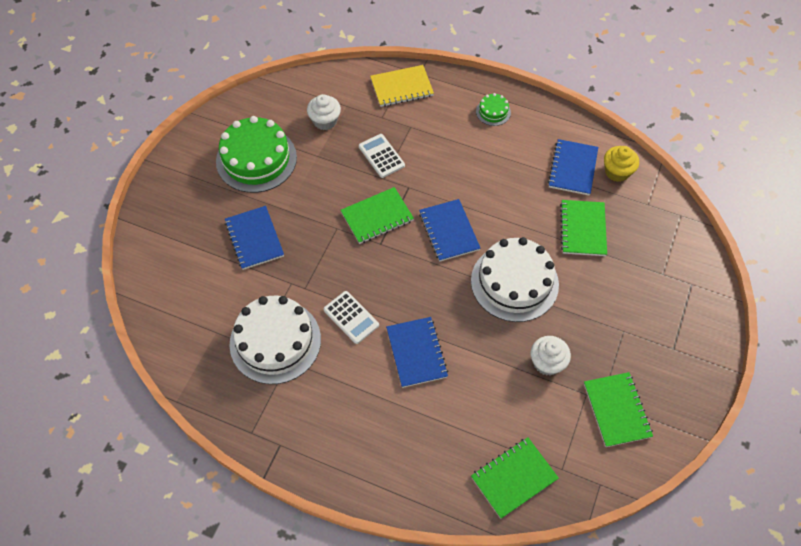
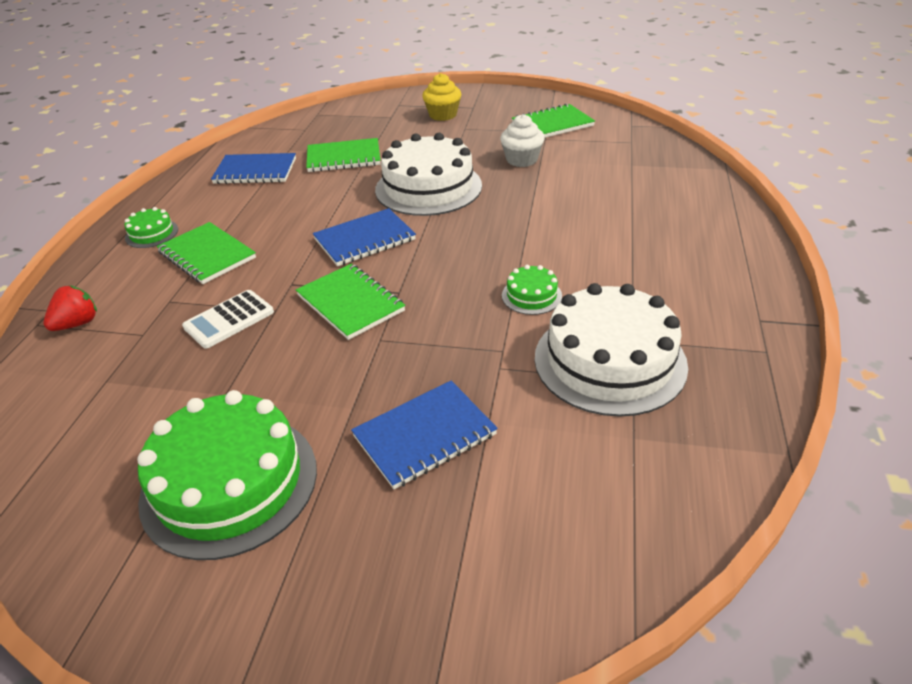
camera: 100 degrees left, 20 degrees down
white cupcake [307,94,341,130] -> none
white calculator [323,291,379,344] -> green cake [502,265,562,315]
yellow notebook [370,65,434,107] -> red strawberry [44,285,97,331]
blue notebook [386,317,448,388] -> none
green notebook [471,438,559,519] -> green notebook moved to [157,222,256,284]
yellow cupcake [604,146,639,182] -> yellow cupcake moved to [422,73,461,121]

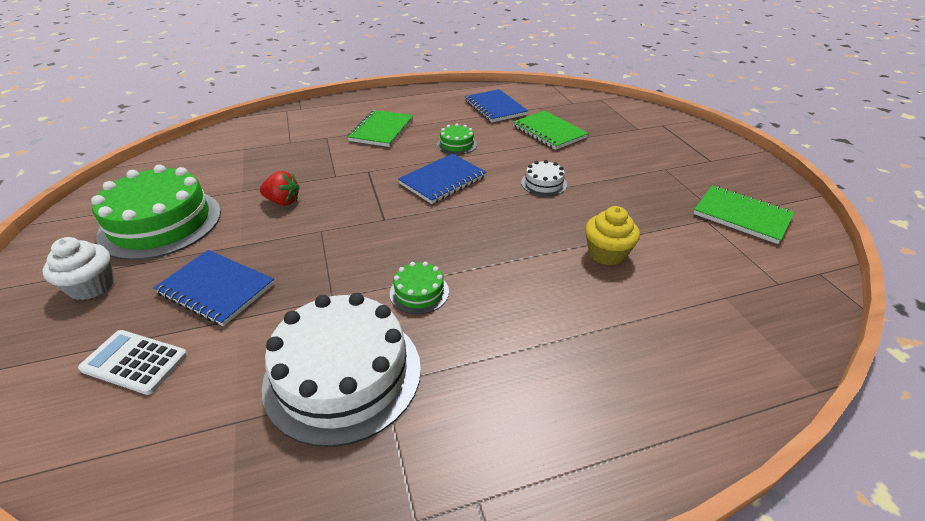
camera: 60 degrees right, 0 degrees up
red strawberry [44,285,97,331] -> red strawberry moved to [260,171,300,205]
green cake [125,207,178,248] -> green cake moved to [437,124,477,155]
white calculator [182,290,274,348] -> white calculator moved to [78,330,188,395]
green notebook [296,264,405,340] -> none
blue notebook [313,208,416,266] -> blue notebook turned 75 degrees counterclockwise [398,154,486,204]
white cake [375,133,482,216] -> white cake [521,160,567,196], size x0.45
yellow cupcake [422,73,461,121] -> yellow cupcake moved to [585,206,640,266]
white cupcake [500,114,545,167] -> white cupcake moved to [42,237,114,300]

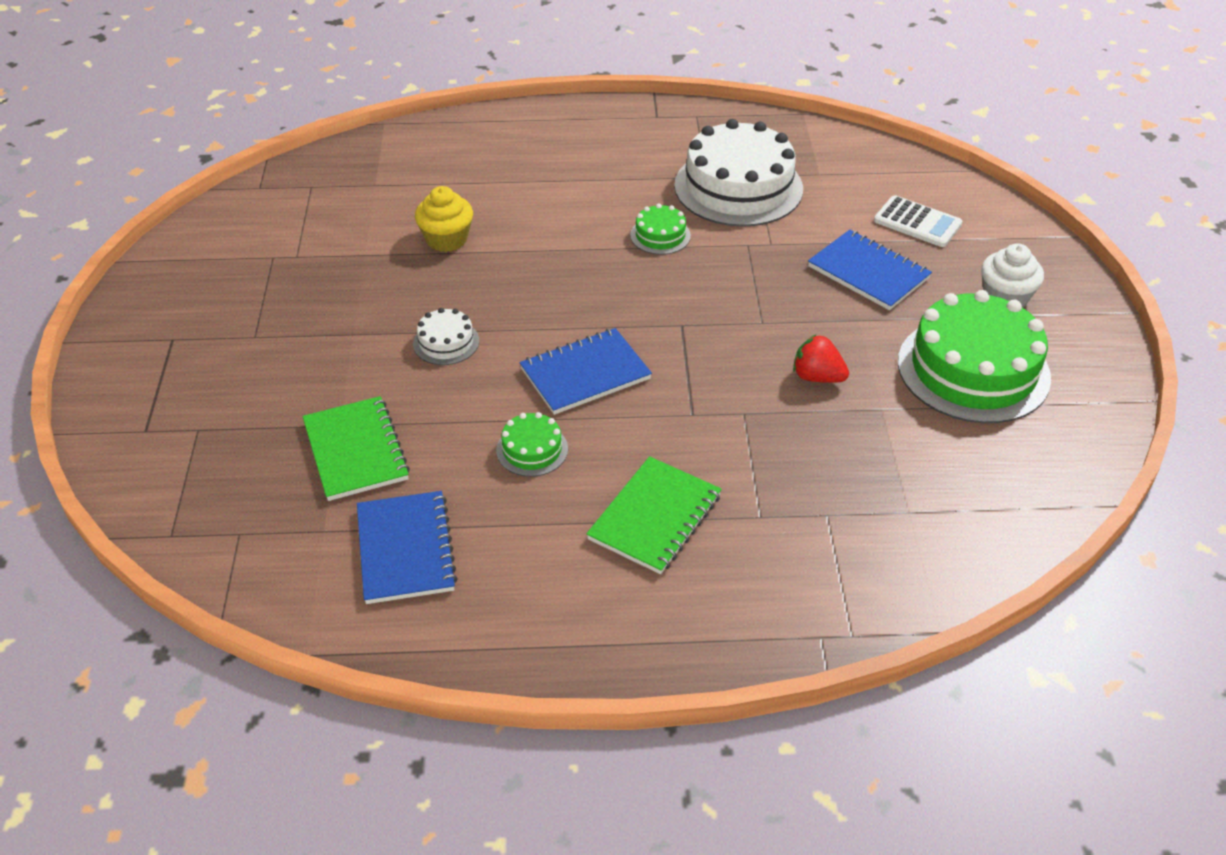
camera: 165 degrees left, 5 degrees up
green notebook [693,185,795,244] -> none

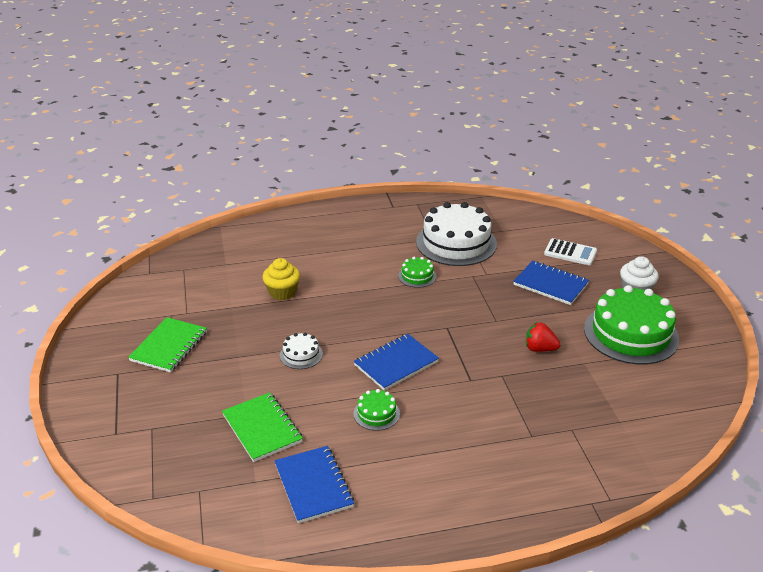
camera: 10 degrees left, 10 degrees down
green notebook [586,456,722,574] -> green notebook moved to [128,317,207,373]

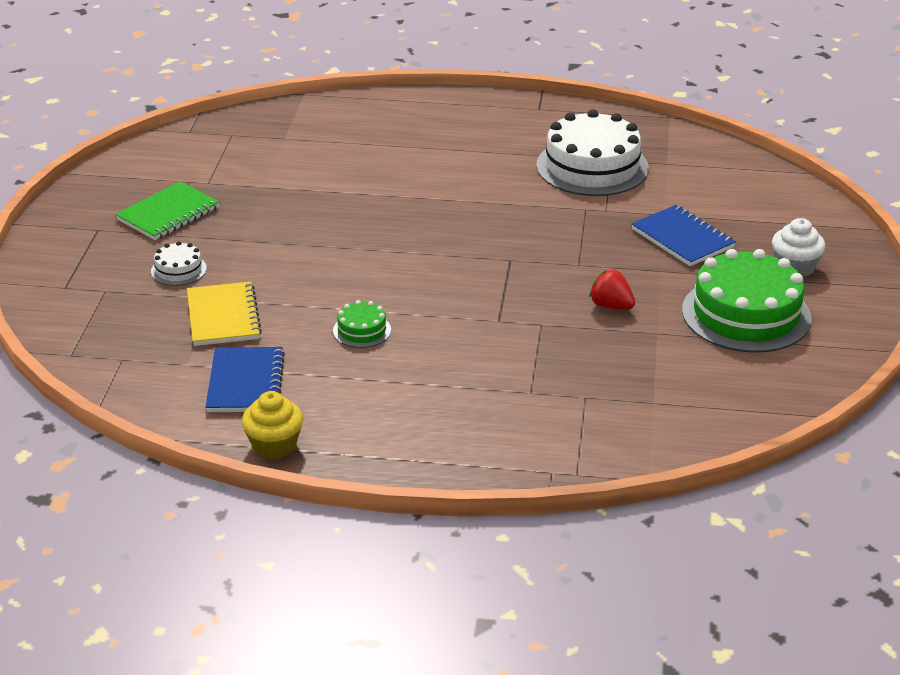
camera: 20 degrees right, 0 degrees up
green notebook [222,392,303,462] -> yellow notebook [187,281,262,346]
yellow cupcake [262,258,300,300] -> yellow cupcake moved to [242,391,303,459]
white cake [280,333,323,369] -> white cake moved to [151,241,207,286]
blue notebook [354,334,439,391] -> none
green cake [398,257,437,288] -> none
white calculator [544,238,597,265] -> none

